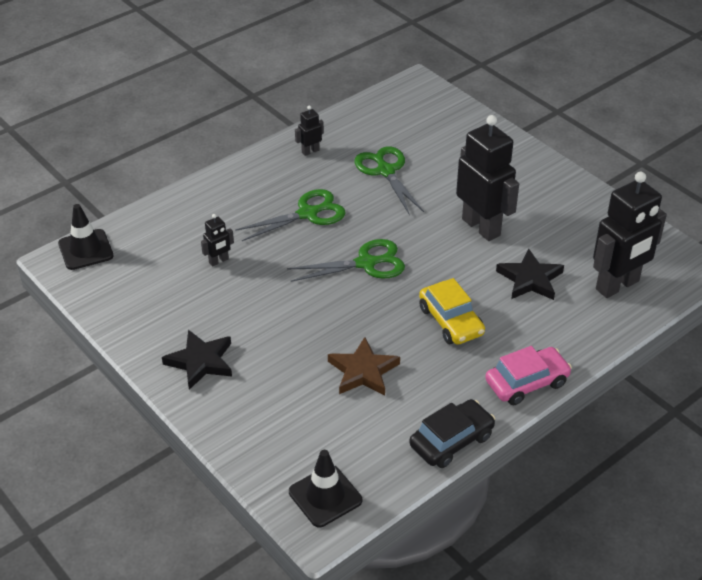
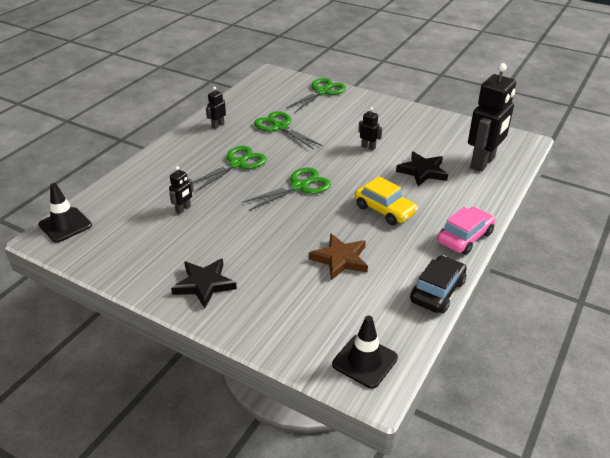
camera: 20 degrees left, 5 degrees down
black robot [456,115,519,241] -> black robot [358,107,382,150], size x0.44
none -> green scissors [286,78,346,112]

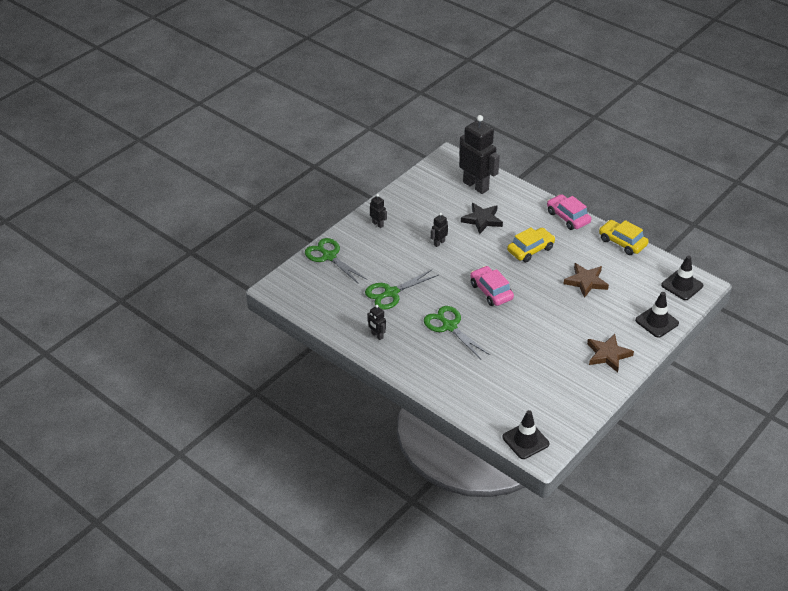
camera: 80 degrees left, 5 degrees up
black robot [169,166,194,214] -> black robot moved to [370,194,387,228]
black star [171,258,237,308] -> brown star [587,334,634,373]
green scissors [242,167,331,211] -> pink car [470,266,514,306]
black car [410,255,467,313] -> yellow car [599,220,649,255]
none -> black traffic cone [635,292,679,338]

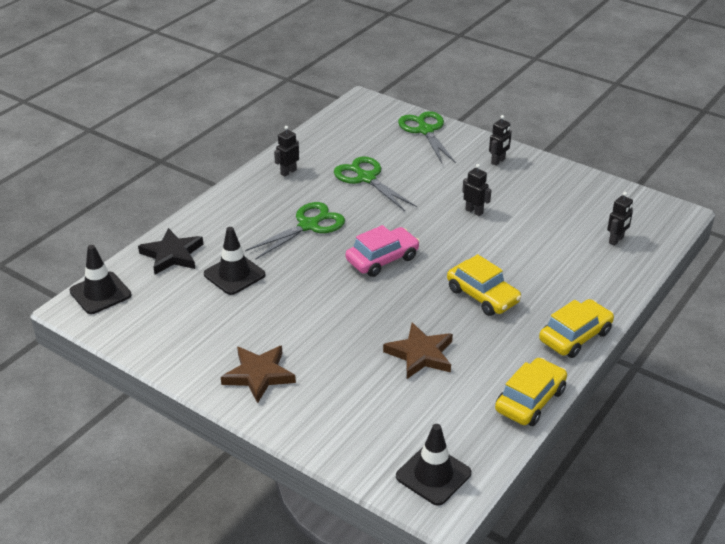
camera: 85 degrees right, 5 degrees down
green scissors [305,238,367,284] -> green scissors turned 60 degrees counterclockwise [398,111,456,163]
black robot [459,115,500,194] -> black robot [607,192,633,246], size x0.44
black star [461,203,503,234] -> black star moved to [138,228,203,275]
pink car [547,194,591,230] -> yellow car [539,299,614,358]
black traffic cone [635,292,679,338] -> black traffic cone moved to [204,227,265,295]

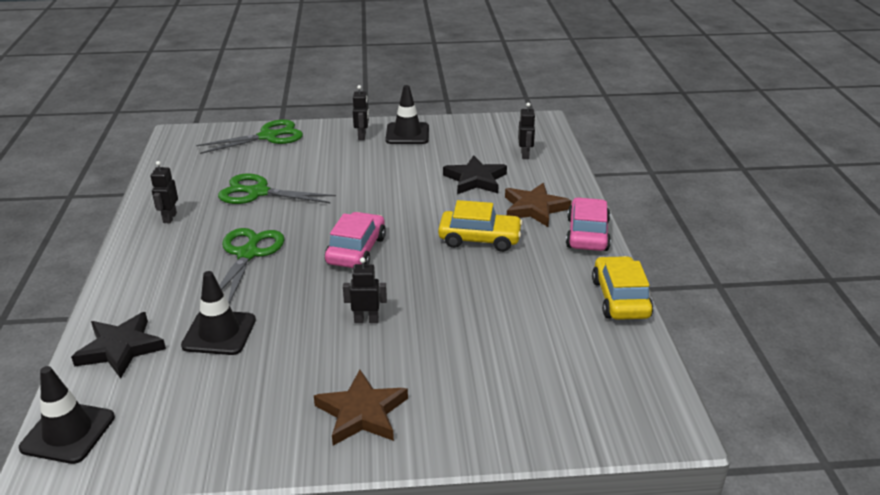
camera: 40 degrees left, 5 degrees down
brown star [383,322,453,379] -> brown star moved to [505,183,571,227]
black traffic cone [396,424,471,506] -> black traffic cone moved to [385,85,429,144]
green scissors [398,111,456,163] -> green scissors turned 120 degrees clockwise [196,119,303,154]
black robot [462,164,491,216] -> black robot moved to [343,257,387,323]
yellow car [539,299,614,358] -> pink car [566,197,611,251]
none -> black star [443,155,507,194]

